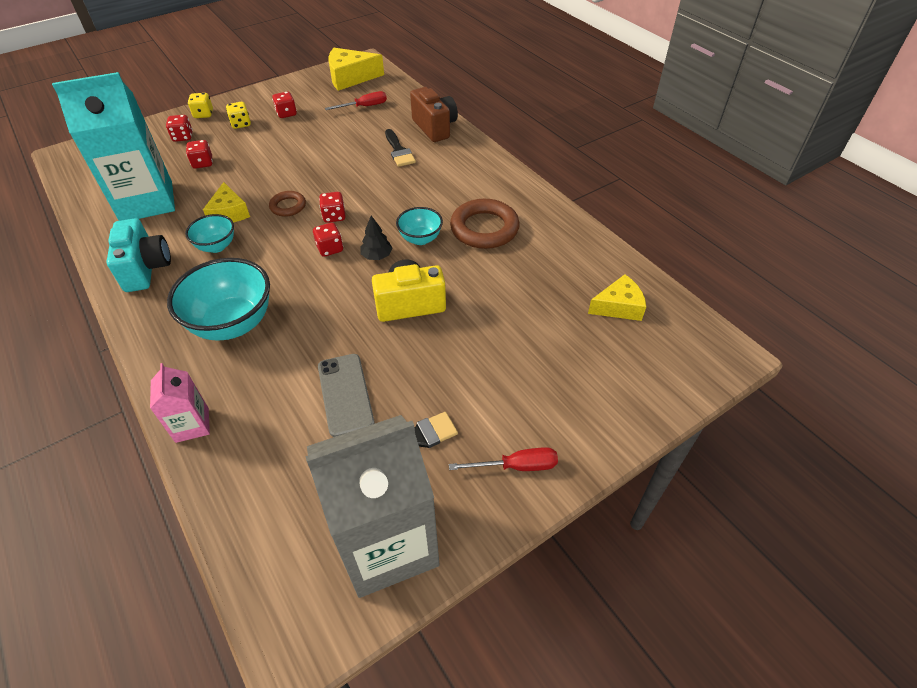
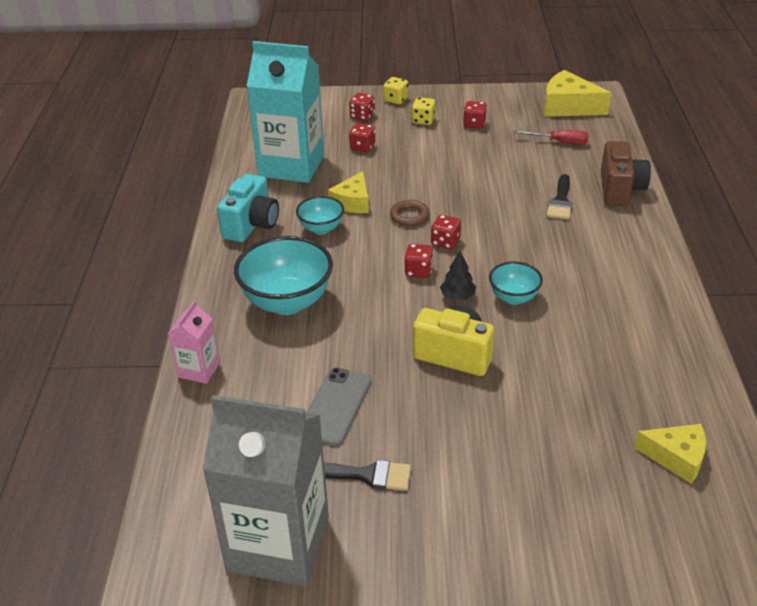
camera: 35 degrees right, 10 degrees down
red screwdriver [449,447,558,471] -> none
brown ring [450,199,520,249] -> none

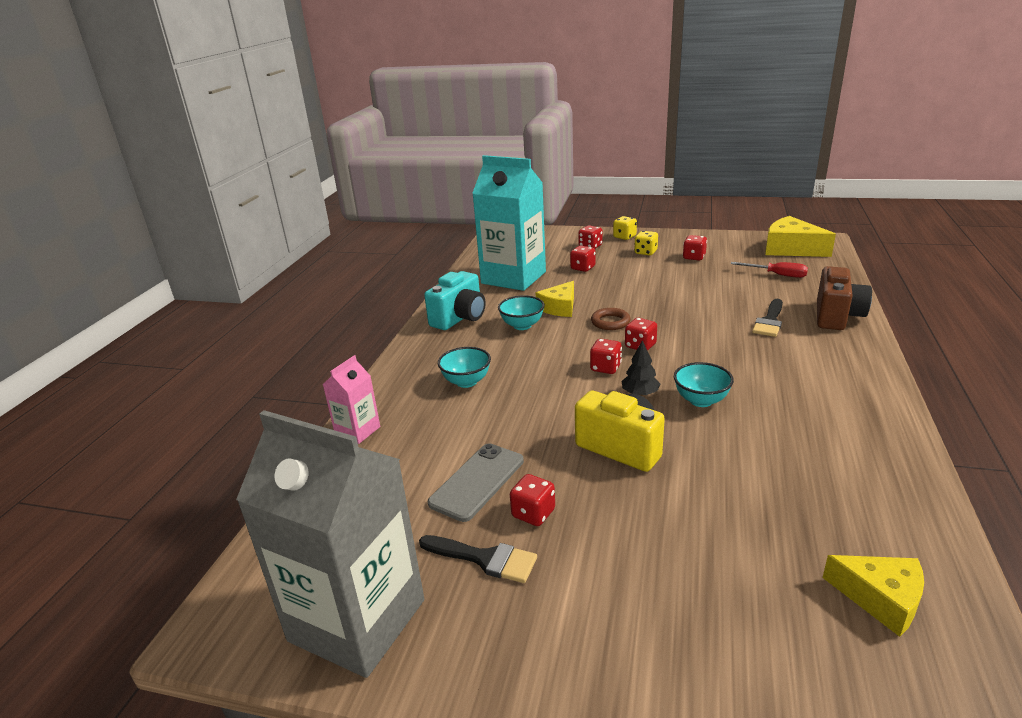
camera: 15 degrees right, 10 degrees down
turquoise bowl [234,236,333,315] -> turquoise bowl [438,347,491,388], size x0.55
none -> red dice [510,474,555,526]

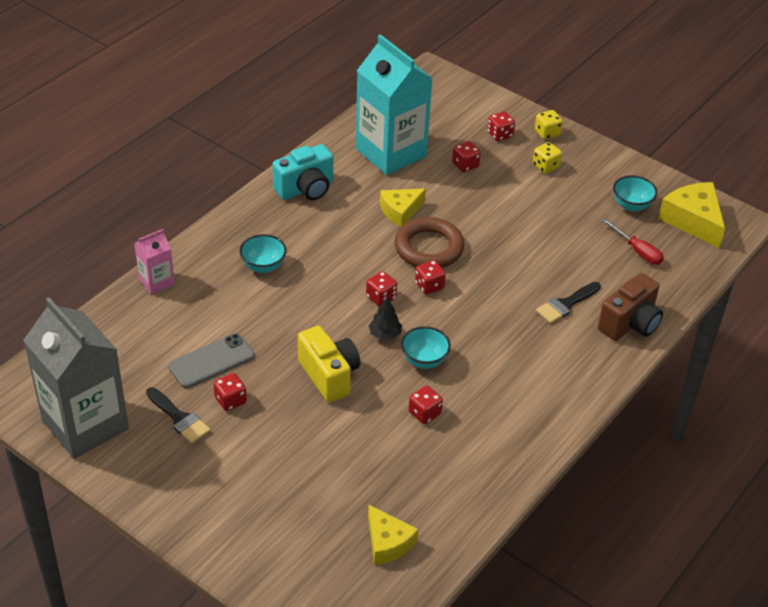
camera: 20 degrees right, 15 degrees up
turquoise bowl [498,295,545,330] -> turquoise bowl moved to [613,175,657,212]
brown ring [591,308,631,330] -> brown ring [395,217,464,268], size x1.82
red dice [683,235,707,260] -> red dice moved to [409,386,443,424]

